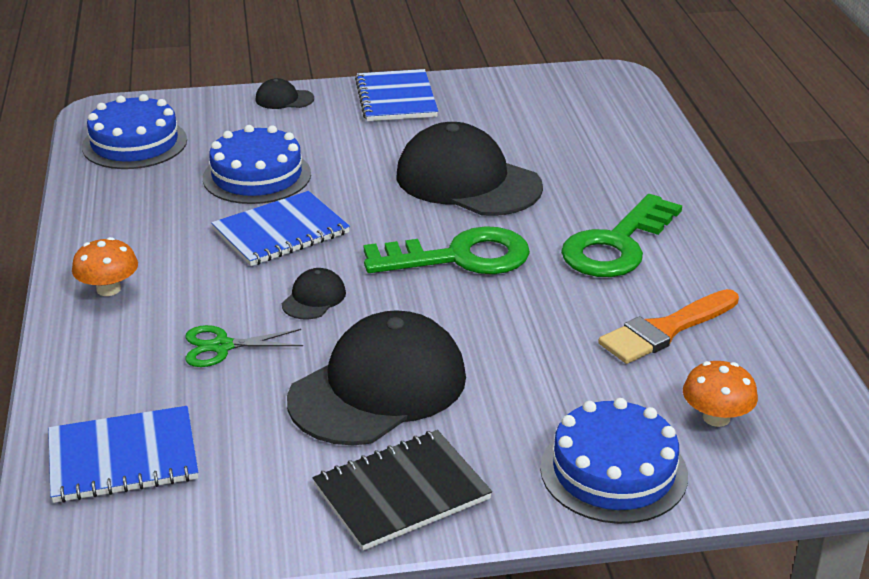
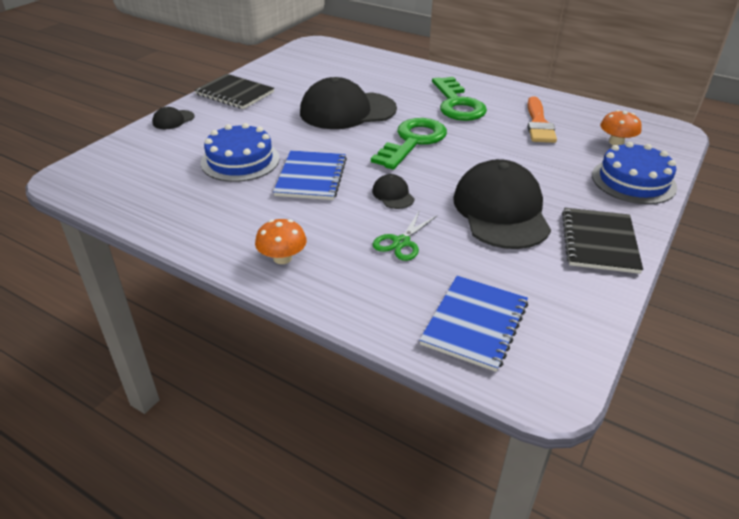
camera: 50 degrees left, 5 degrees up
blue cake [82,94,187,169] -> none
blue notebook [355,69,438,121] -> black notebook [194,74,274,109]

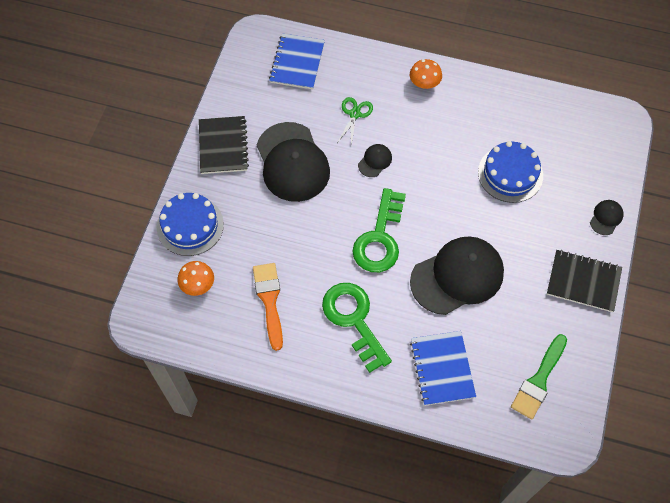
camera: 165 degrees right, 25 degrees up
blue notebook [273,151,347,200] -> blue notebook moved to [410,331,476,406]
black cap [372,174,415,209] -> black cap turned 105 degrees counterclockwise [358,144,392,177]
none -> green brush [511,334,567,419]

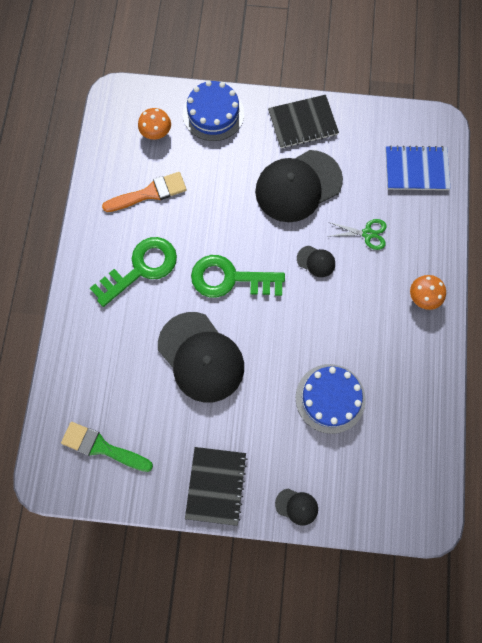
camera: 80 degrees right, 10 degrees up
blue notebook [410,331,476,406] -> none

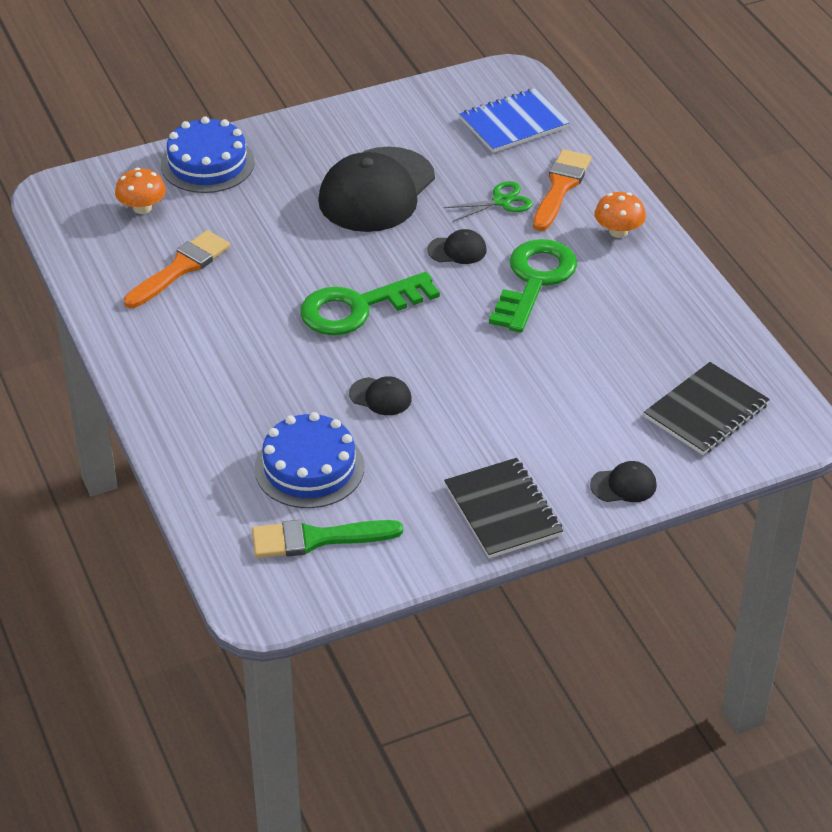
camera: 30 degrees left, 30 degrees down
green key [90,237,177,307] -> green key moved to [489,239,577,333]
black cap [158,312,244,402] -> black cap [349,376,412,415], size x0.42
black notebook [268,95,339,148] -> black notebook moved to [644,362,770,455]
blue cake [296,364,366,434] -> blue cake moved to [254,412,364,508]
none -> orange brush [533,149,591,231]

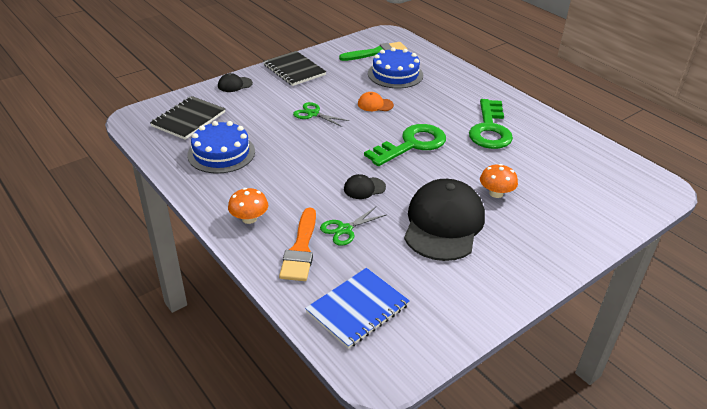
camera: 165 degrees right, 5 degrees down
orange mushroom [115,168,166,214] -> orange mushroom moved to [480,164,518,198]
orange brush [124,230,230,308] -> none
blue cake [161,117,255,193] -> blue cake moved to [187,121,255,174]
black cap [349,376,412,415] -> orange cap [358,92,394,111]
green key [489,239,577,333] -> green key moved to [469,99,513,149]
none -> green scissors [293,102,349,127]

